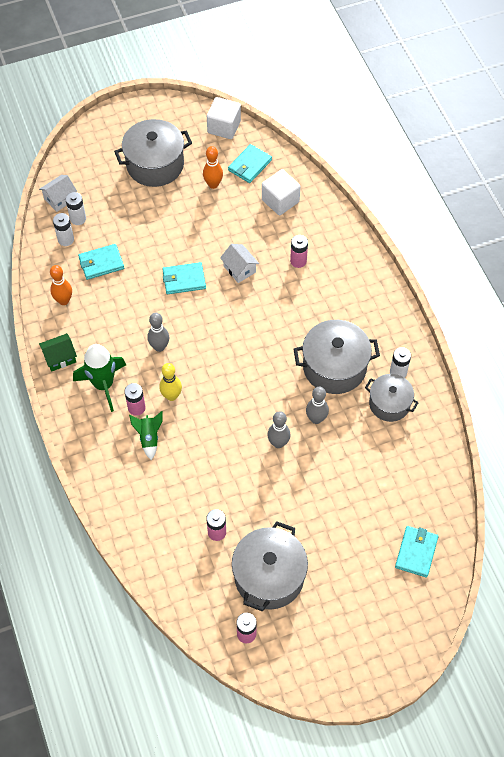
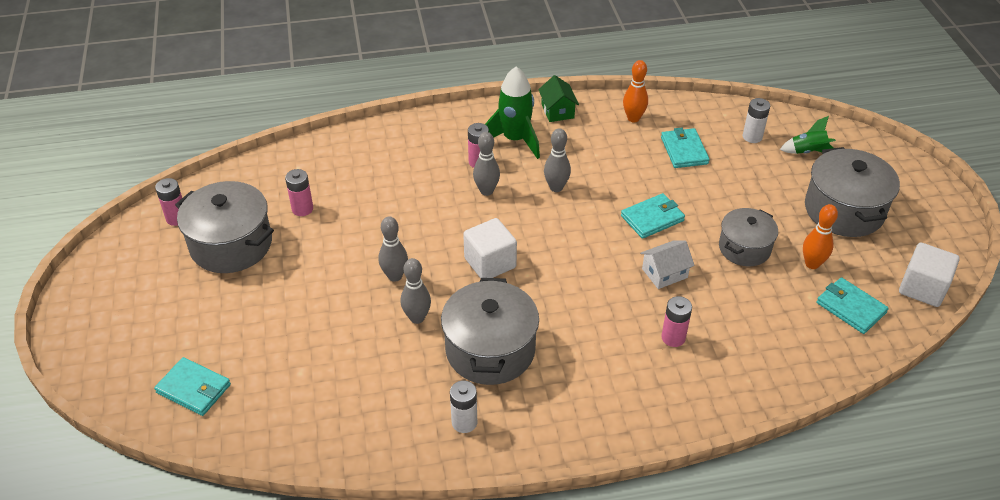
camera: 100 degrees right, 15 degrees down
white house [39,175,77,212] -> none
white battery [53,213,74,246] -> none
green rocket [129,411,163,460] -> green rocket moved to [780,116,836,154]
yellow bowling pin [159,363,182,401] -> grey bowling pin [473,132,500,196]
turquoise wallet [162,262,206,294] -> turquoise wallet turned 60 degrees clockwise [621,193,685,239]
white cube [262,169,300,216] -> white cube moved to [463,218,517,278]
grey pot [365,374,419,422] -> grey pot moved to [719,208,778,266]

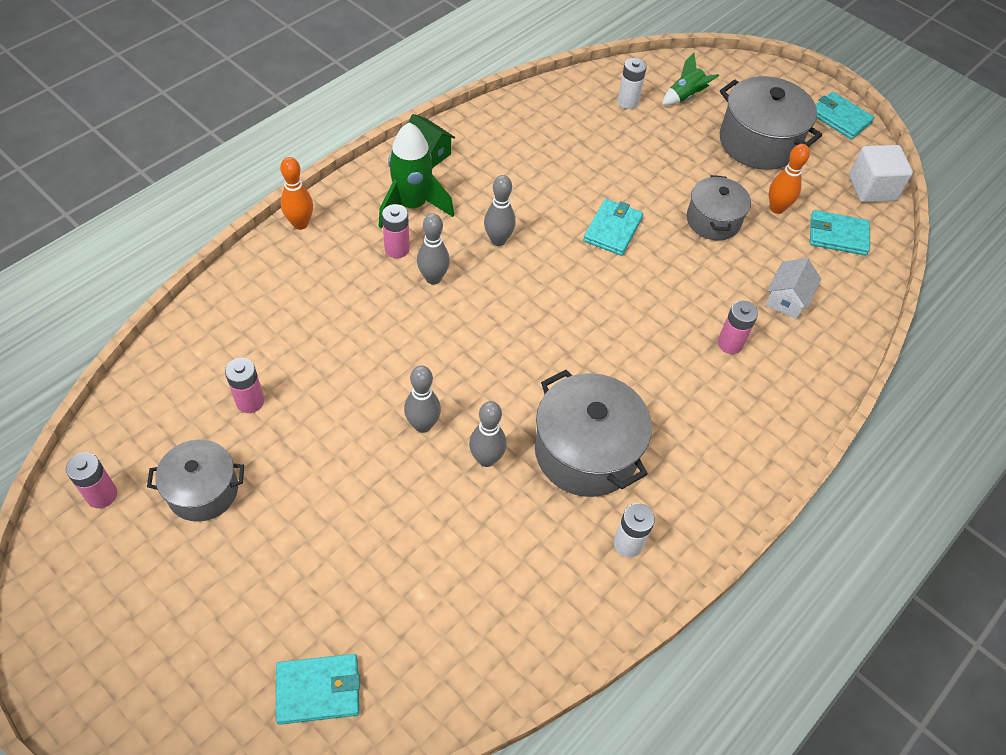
camera: 40 degrees left, 10 degrees up
grey pot [175,181,274,273] -> grey pot [147,439,244,522], size x0.64
white cube [463,218,517,278] -> none
orange bowling pin [623,60,648,122] -> orange bowling pin moved to [280,157,313,230]
white house [640,240,695,289] -> white house moved to [765,258,822,319]
turquoise wallet [661,128,710,168] -> turquoise wallet moved to [816,92,875,140]

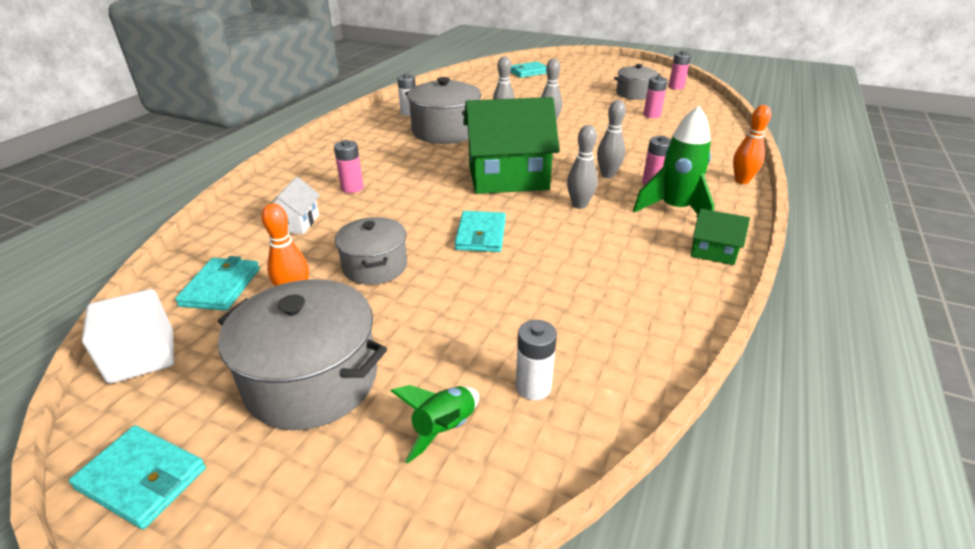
camera: 165 degrees right, 20 degrees down
turquoise wallet [810,210,870,256] -> turquoise wallet turned 75 degrees counterclockwise [175,256,260,311]
none -> green house [463,97,560,194]

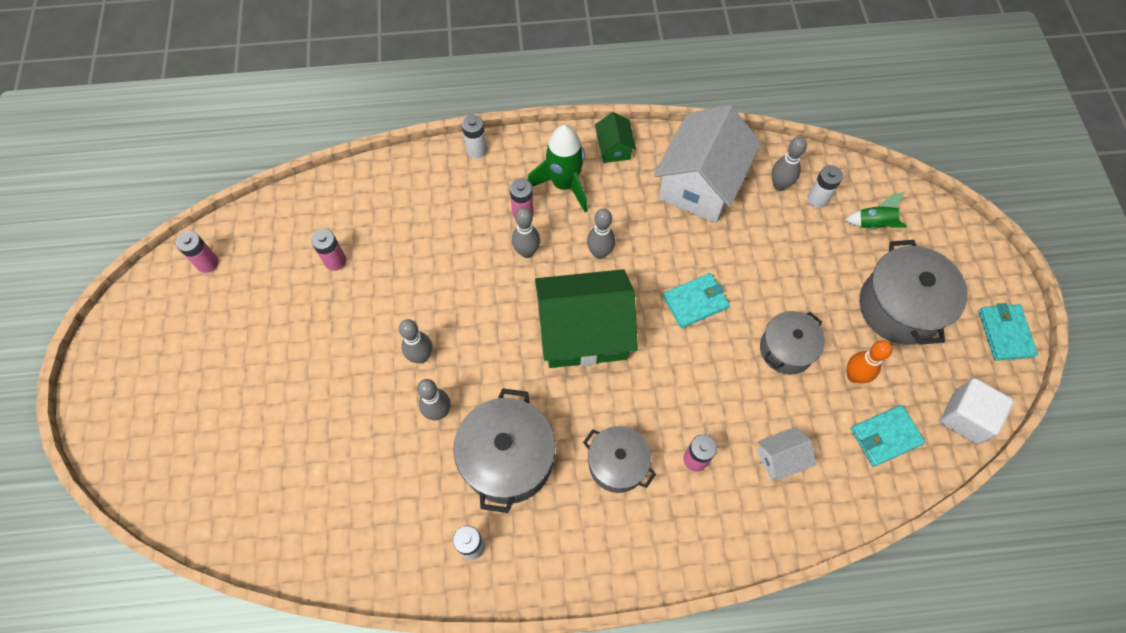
camera: 120 degrees left, 30 degrees up
green house [463,97,560,194] -> green house turned 60 degrees counterclockwise [535,269,638,368]
turquoise wallet [510,62,547,78] -> none
grey pot [614,64,660,100] -> grey pot moved to [583,426,656,493]
orange bowling pin [733,105,771,184] -> white battery [462,115,487,158]
none -> white house [654,105,761,223]
none -> grey bowling pin [771,137,807,191]

